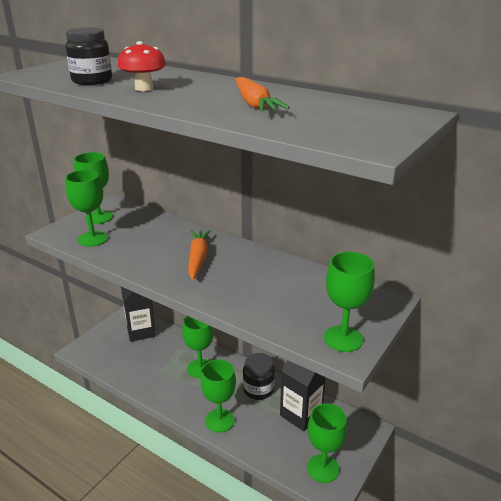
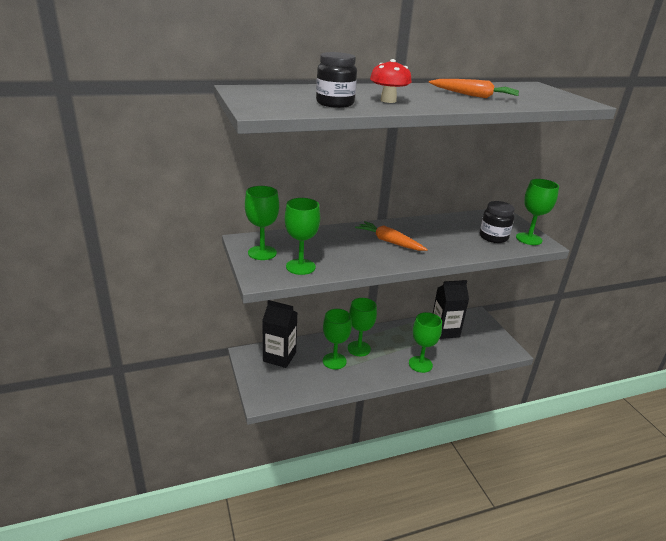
camera: 55 degrees left, 0 degrees up
black jar [243,353,275,400] -> black jar moved to [480,201,515,243]
green goblet [307,403,347,483] -> green goblet moved to [323,309,352,370]

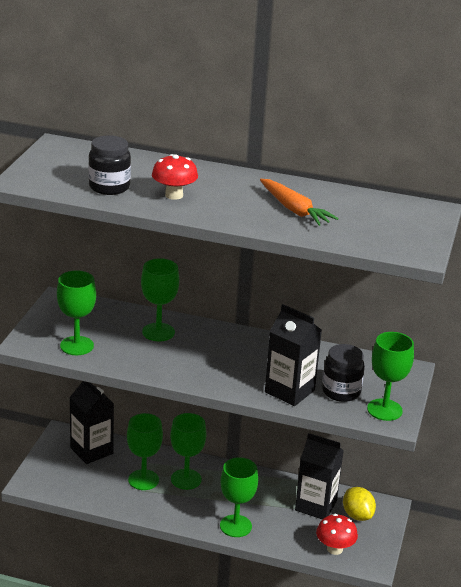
camera: 35 degrees right, 0 degrees up
green goblet [245,186,279,260] -> green goblet moved to [141,258,179,341]
orange carrot [355,221,428,251] -> none
none -> black carton [265,304,322,406]
none -> red mushroom [316,514,358,555]
none -> yellow lemon [343,487,376,521]

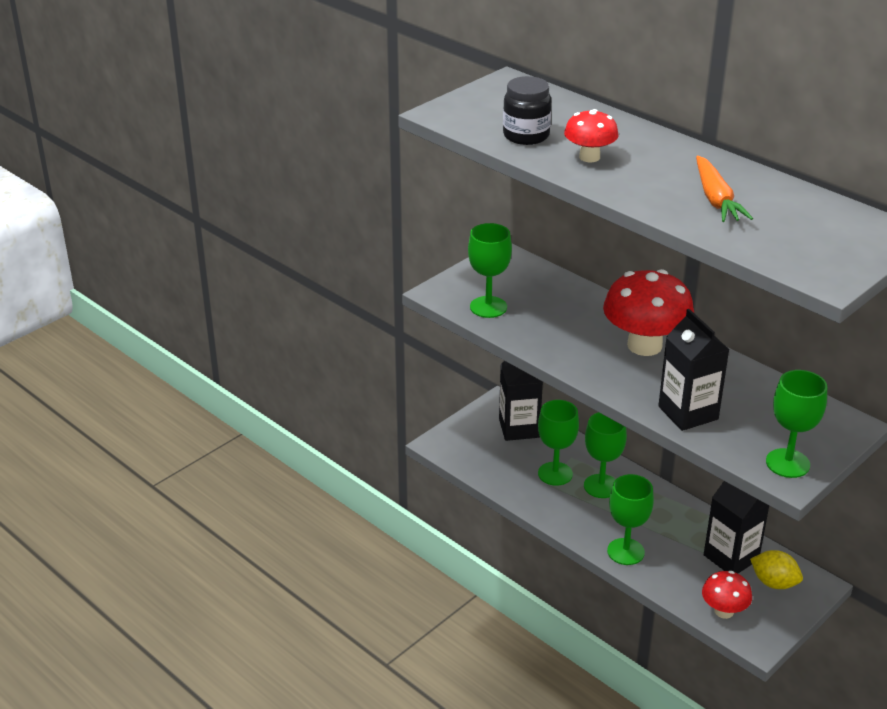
camera: 30 degrees right, 5 degrees up
green goblet [141,258,179,341] -> none
black jar [322,344,365,402] -> none
yellow lemon [343,487,376,521] -> yellow lemon turned 60 degrees counterclockwise [750,550,803,589]
none -> red mushroom [603,269,694,356]

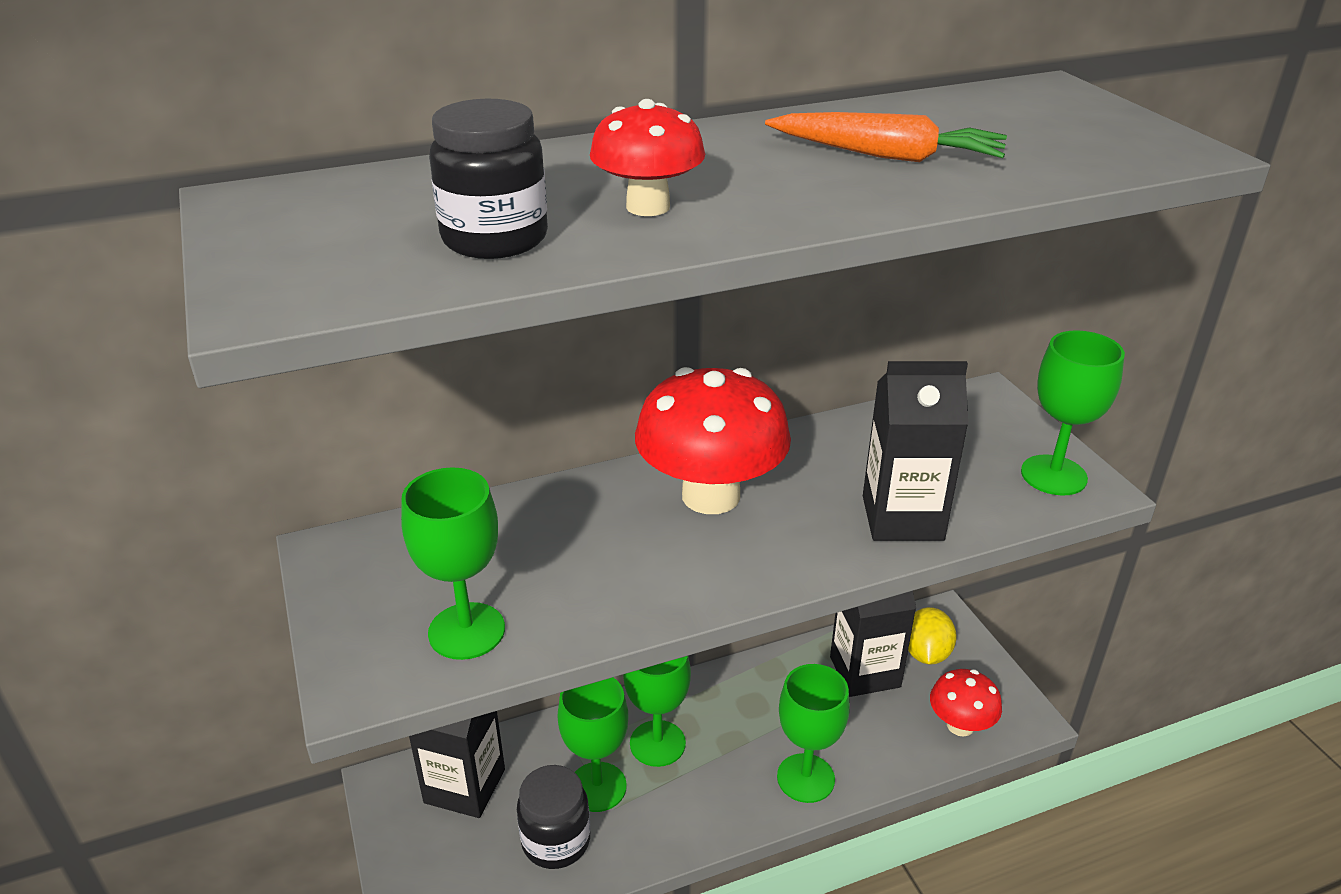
camera: 65 degrees left, 0 degrees up
yellow lemon [750,550,803,589] -> yellow lemon turned 45 degrees counterclockwise [908,607,957,665]
none -> black jar [517,765,590,869]

